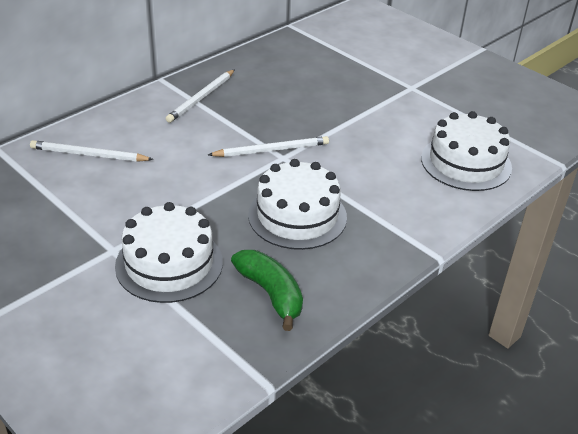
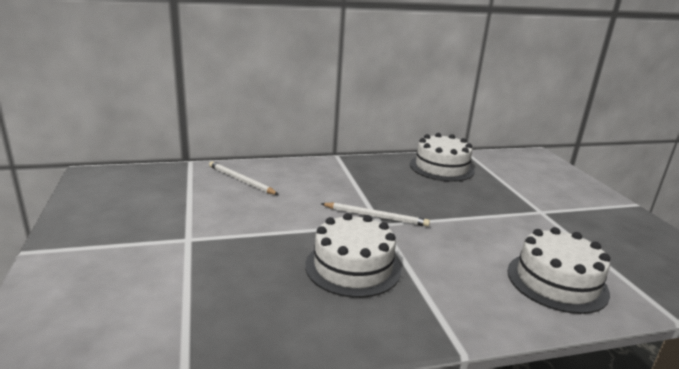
camera: 30 degrees right, 15 degrees down
white cake [115,202,223,303] -> white cake moved to [410,133,475,182]
white pencil [166,69,235,123] -> none
green banana [231,250,303,331] -> none

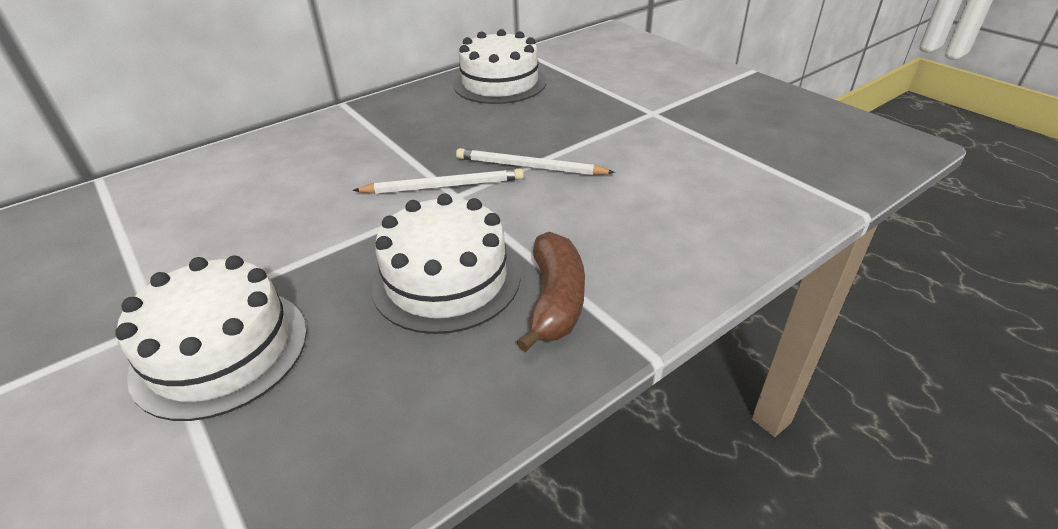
camera: 20 degrees left, 15 degrees up
white pencil [209,161,279,195] -> white pencil moved to [456,148,615,175]
white cake [507,227,610,314] -> white cake moved to [115,256,307,421]
none -> brown banana [517,232,585,352]

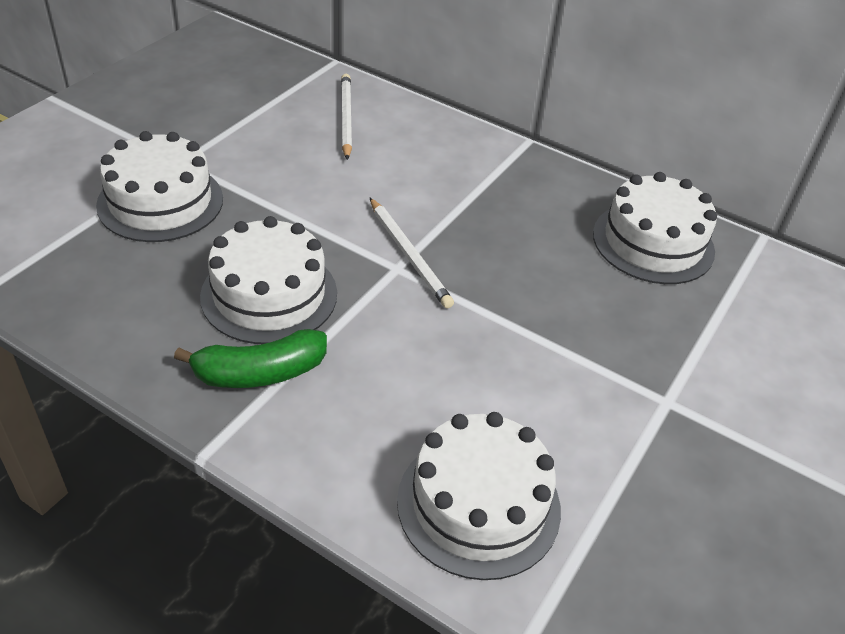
camera: 65 degrees right, 5 degrees up
white pencil [456,148,615,175] -> white pencil moved to [341,74,352,160]
brown banana [517,232,585,352] -> green banana [174,329,327,388]
none -> white cake [397,412,561,580]

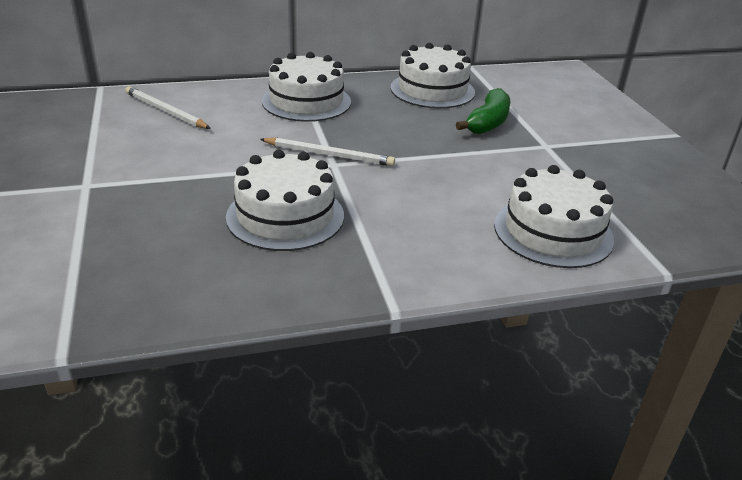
camera: 45 degrees left, 10 degrees down
white cake [96,131,223,242] -> white cake moved to [262,52,351,122]
green banana [174,329,327,388] -> green banana moved to [456,88,510,135]

